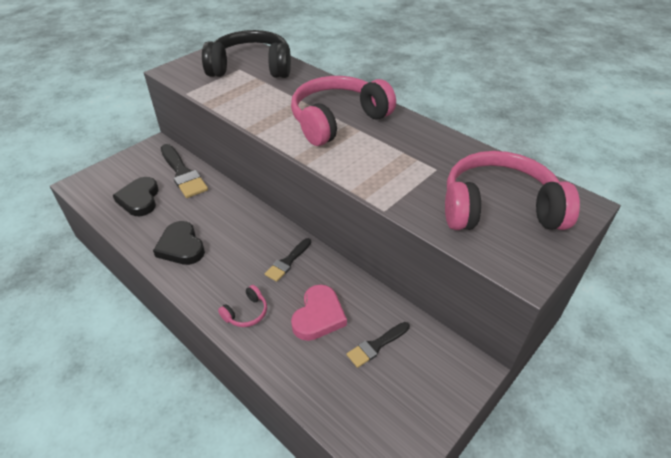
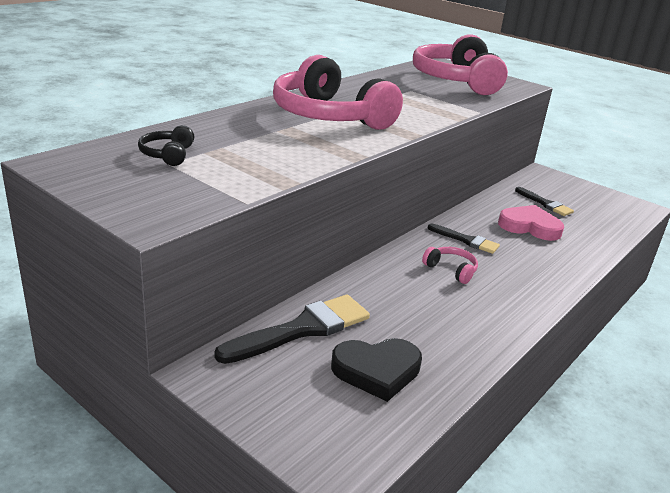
camera: 95 degrees left, 15 degrees down
black heart [153,221,205,265] -> none
black headphones [202,30,291,78] -> black headphones [138,125,194,166], size x0.40
pink headphones [218,285,267,327] -> pink headphones moved to [422,247,478,284]

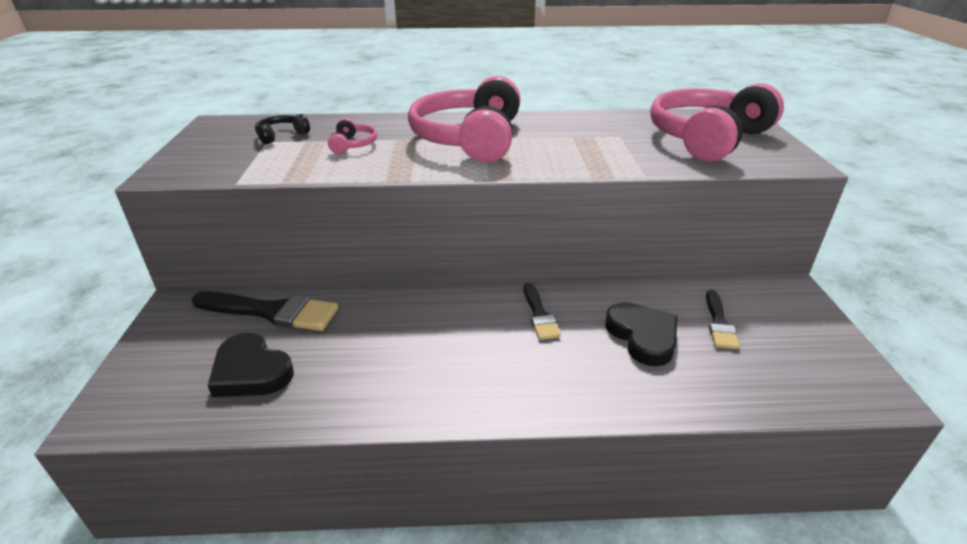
camera: 50 degrees right, 5 degrees up
pink headphones [422,247,478,284] -> pink headphones moved to [328,118,377,154]
pink heart [498,205,564,241] -> black heart [605,302,677,366]

